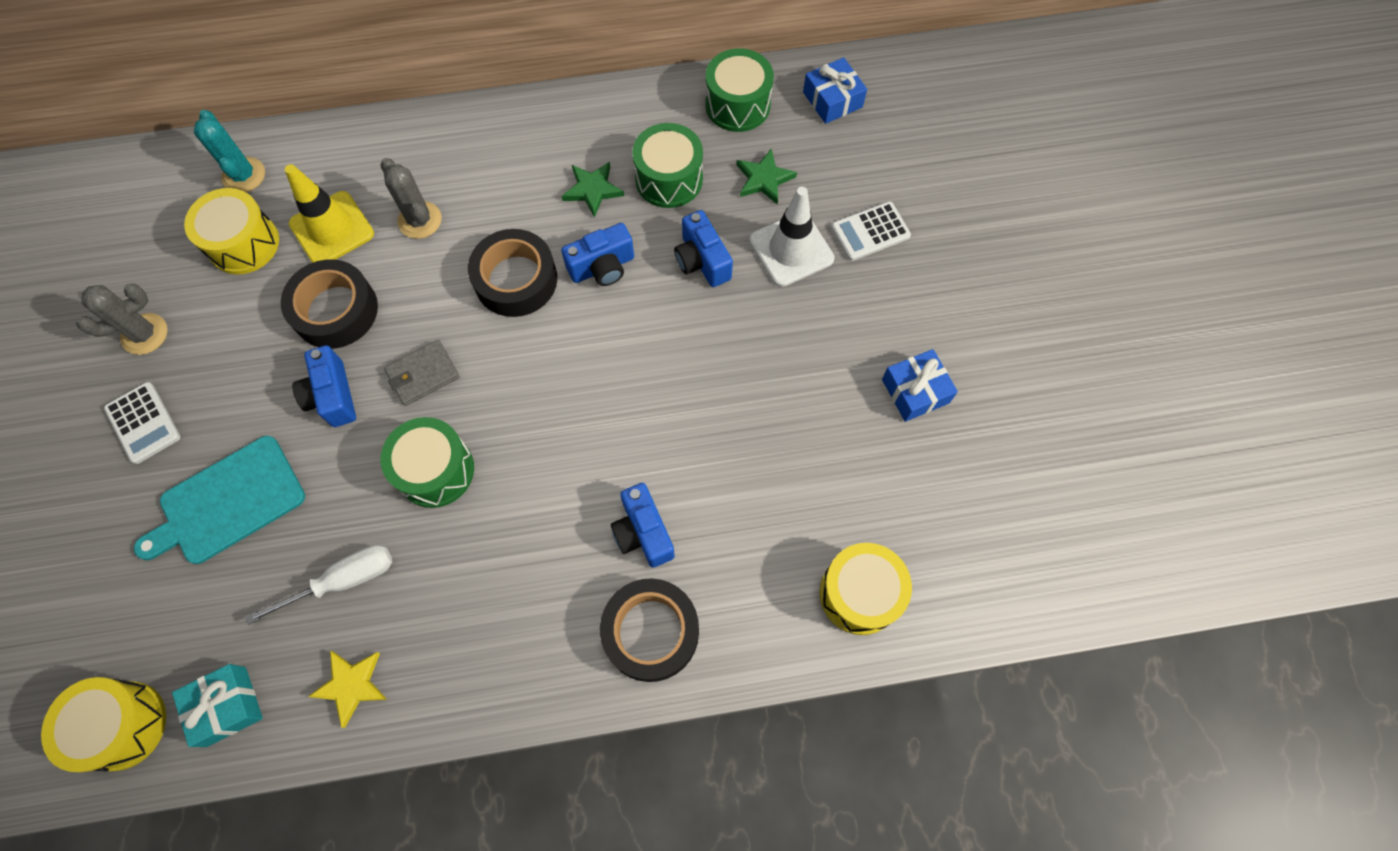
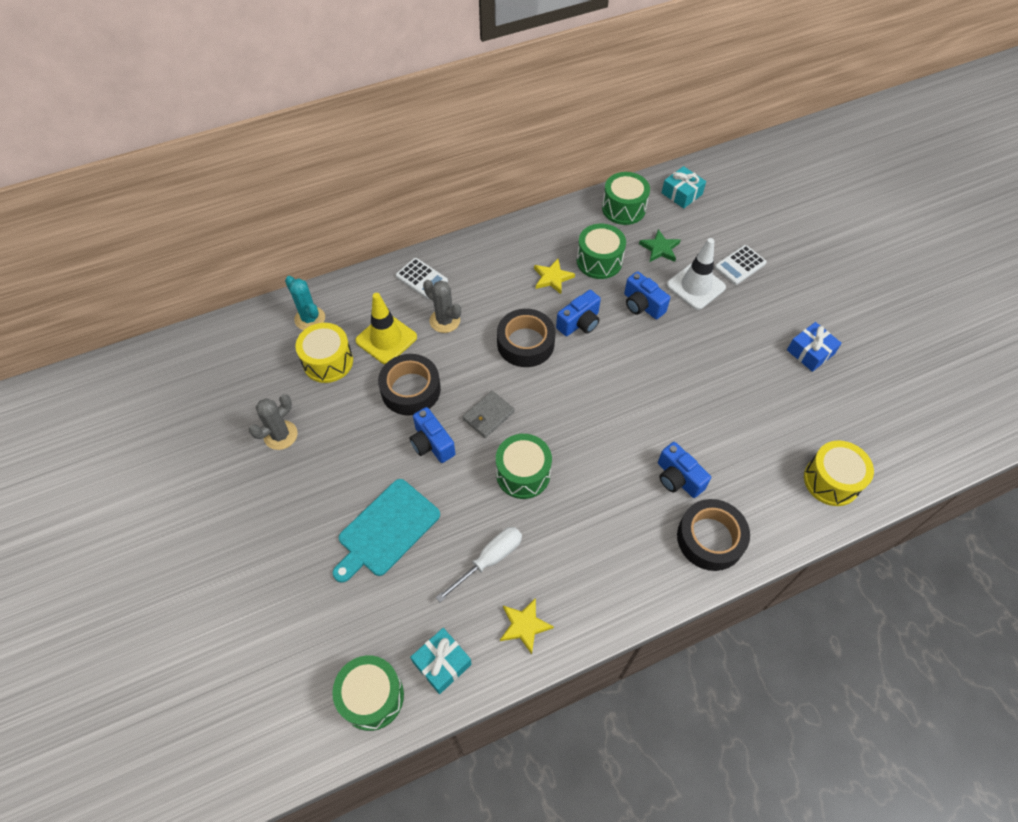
camera: 15 degrees left, 10 degrees down
yellow drum [41,677,166,772] -> green drum [332,655,404,731]
white calculator [104,382,180,464] -> white calculator moved to [396,258,448,299]
green star [561,162,624,217] -> yellow star [534,259,575,294]
blue gift [803,57,867,124] -> turquoise gift [662,166,706,209]

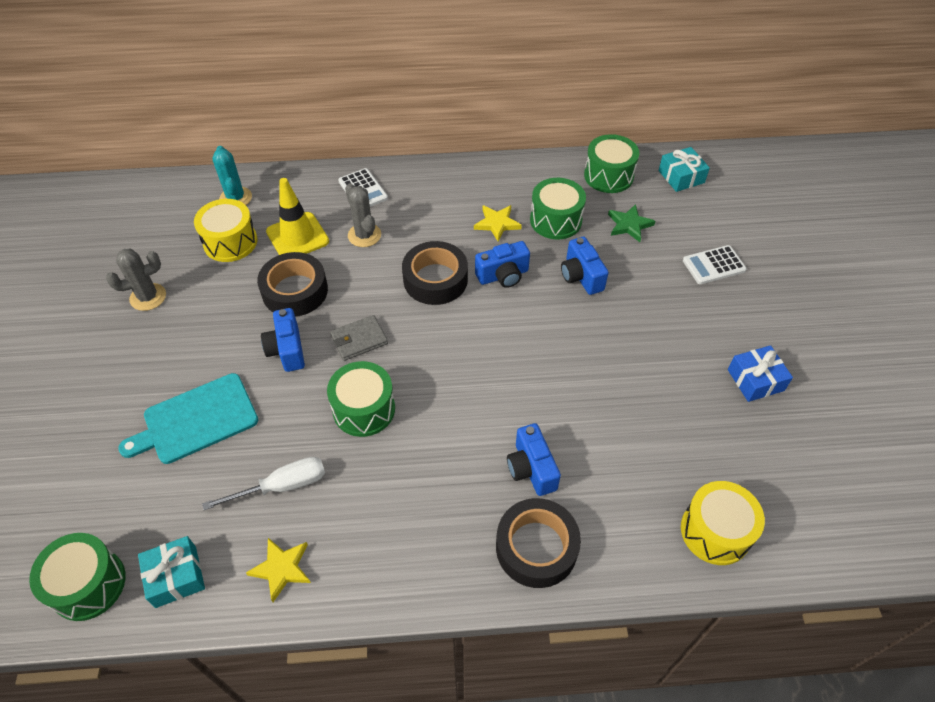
camera: 20 degrees right, 5 degrees down
white traffic cone [667,238,726,310] -> none

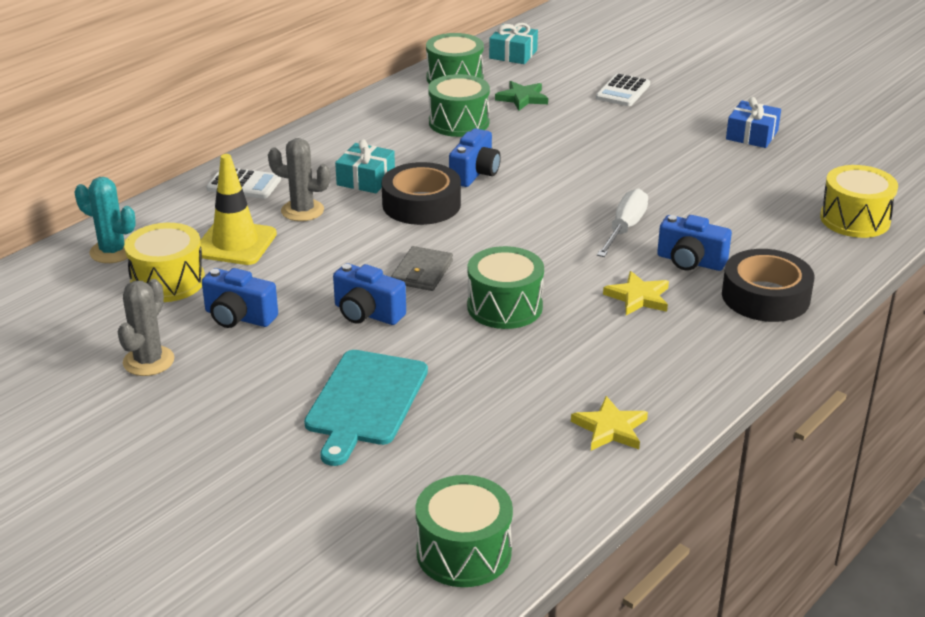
camera: 45 degrees left, 20 degrees down
turquoise gift [138,536,205,608] -> turquoise gift moved to [335,139,395,193]
white screwdriver [202,457,325,510] -> white screwdriver moved to [597,189,648,257]
black tape [257,252,328,317] -> none
yellow star [474,205,522,241] -> yellow star moved to [603,271,669,315]
blue camera [561,236,609,295] -> blue camera moved to [202,268,278,328]

